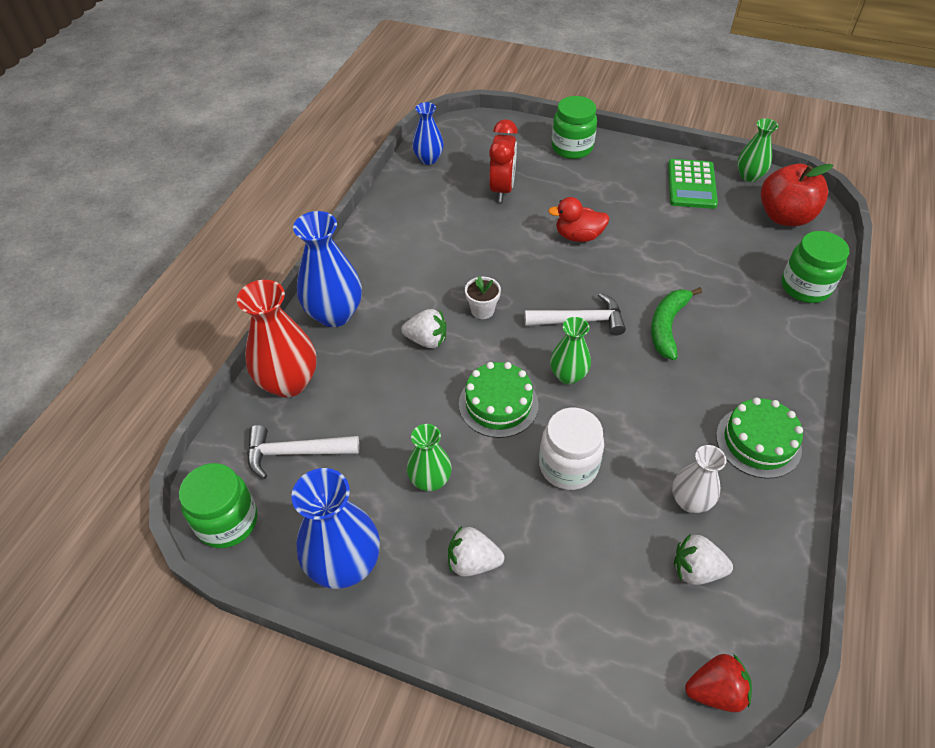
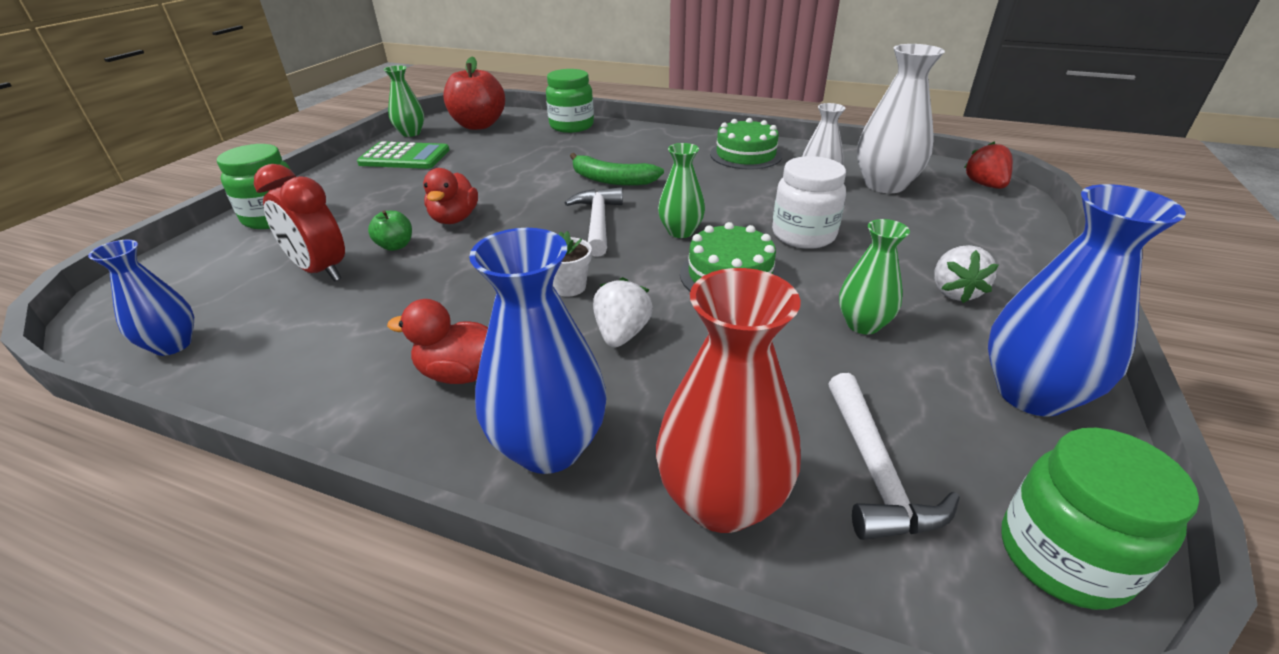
camera: 90 degrees left, 15 degrees down
red clock [489,119,518,202] -> red clock turned 150 degrees counterclockwise [254,164,345,282]
white strawberry [674,534,733,585] -> white vase [857,44,945,193]
none -> green apple [368,210,412,251]
none -> red duck [387,299,488,384]

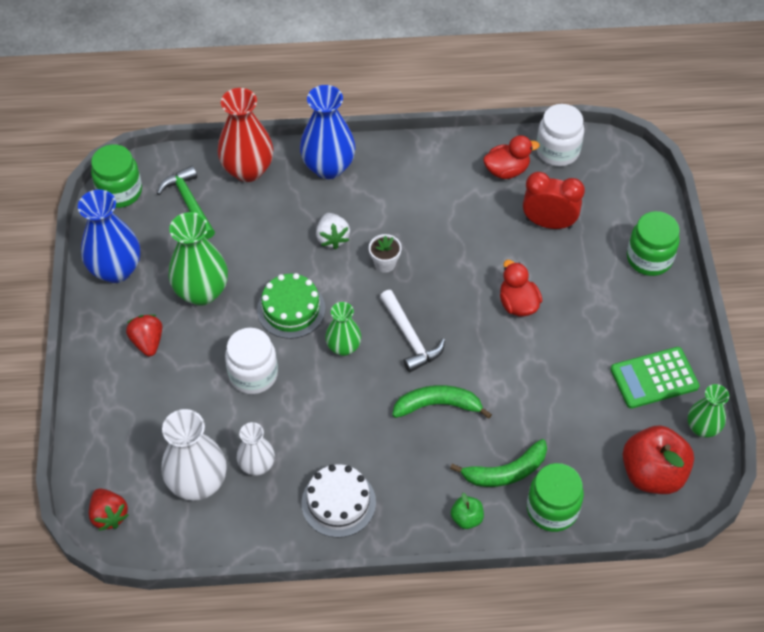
camera: 155 degrees right, 20 degrees up
blue vase [88,240,194,356] -> white jar [536,104,584,166]
green apple [368,210,412,251] -> green apple moved to [451,493,484,529]
red duck [387,299,488,384] -> red duck moved to [483,135,540,179]
green cake [710,118,782,170] -> white cake [301,464,376,538]
white hammer [828,373,960,540] -> green hammer [157,165,215,239]
green vase [839,219,910,334] -> green vase [169,212,228,306], size x1.67
white strawberry [934,245,998,303] -> red strawberry [126,314,162,356]
none -> green banana [450,439,547,487]

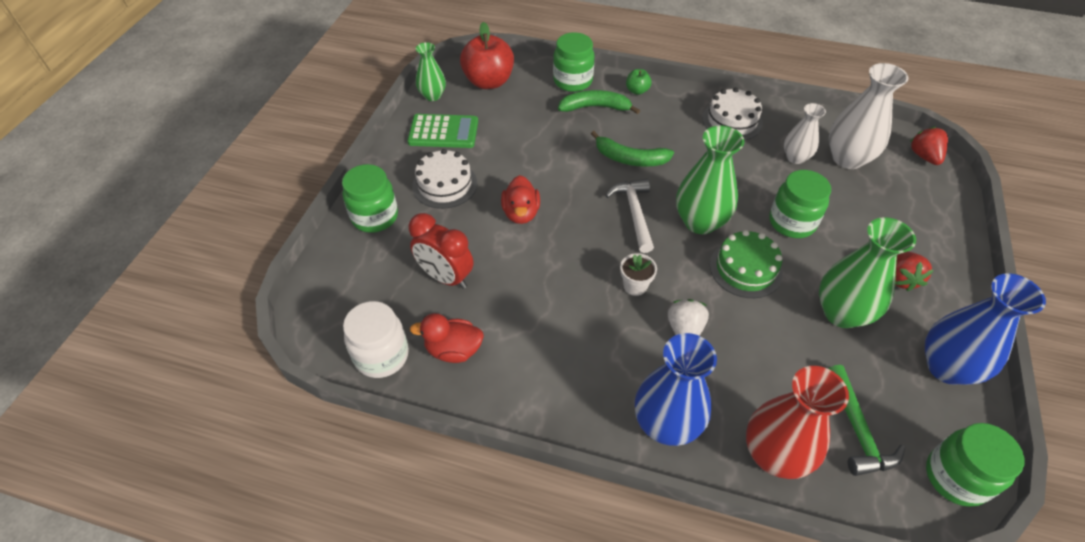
camera: 160 degrees left, 5 degrees down
white jar [225,328,278,394] -> green jar [769,170,831,238]
green vase [325,302,361,356] -> green vase [676,126,745,234], size x1.67
none -> white cake [412,149,477,209]

